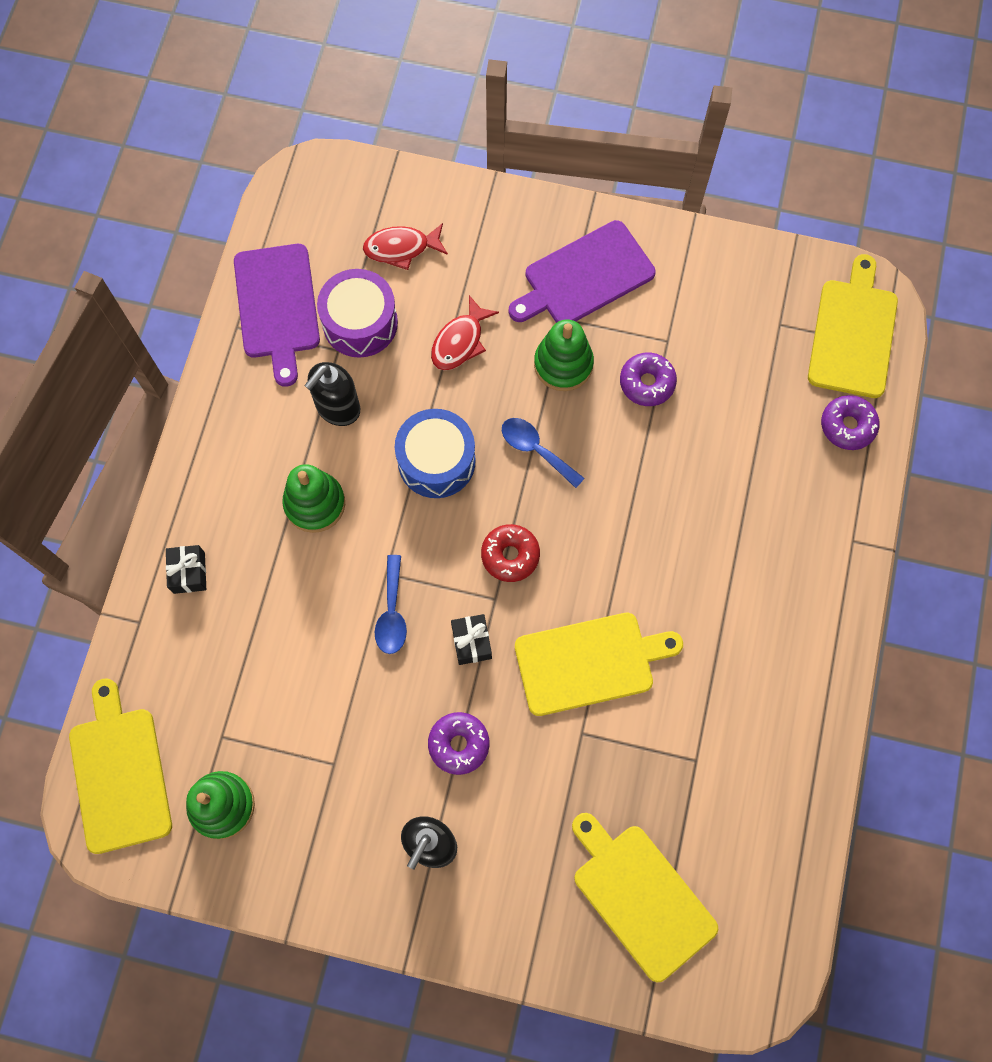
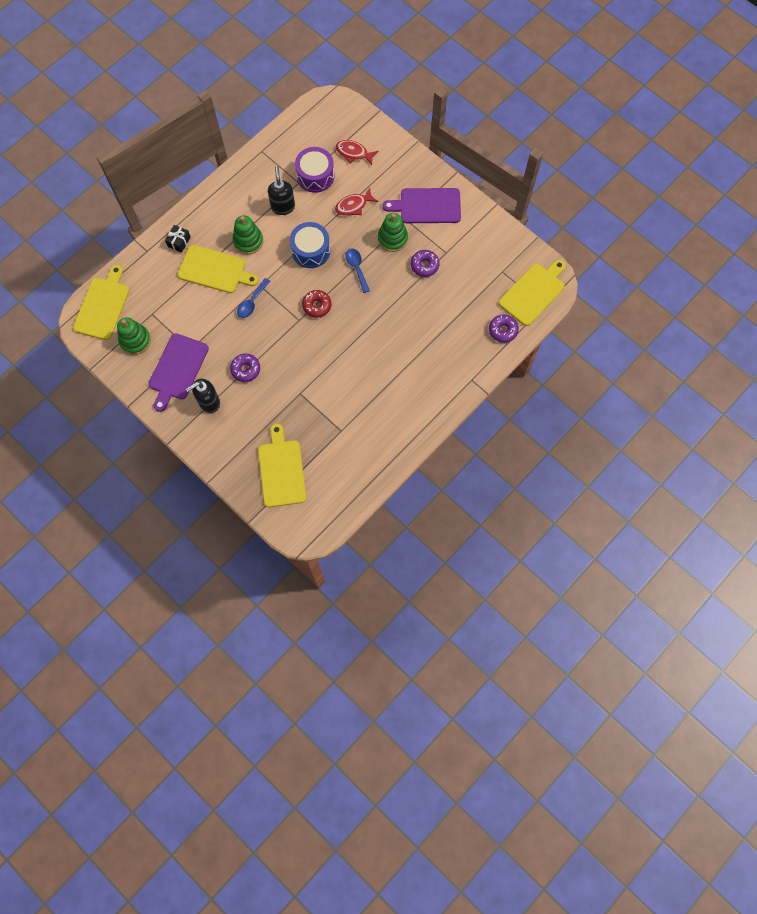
camera: 30 degrees right, 0 degrees up
purple cutting board [234,244,320,387] -> purple cutting board moved to [149,333,209,412]
black soap dispenser [304,362,360,426] -> black soap dispenser turned 105 degrees clockwise [268,166,295,215]
black gift [451,614,492,665] -> none
yellow cutting board [515,613,683,716] -> yellow cutting board moved to [177,245,259,293]

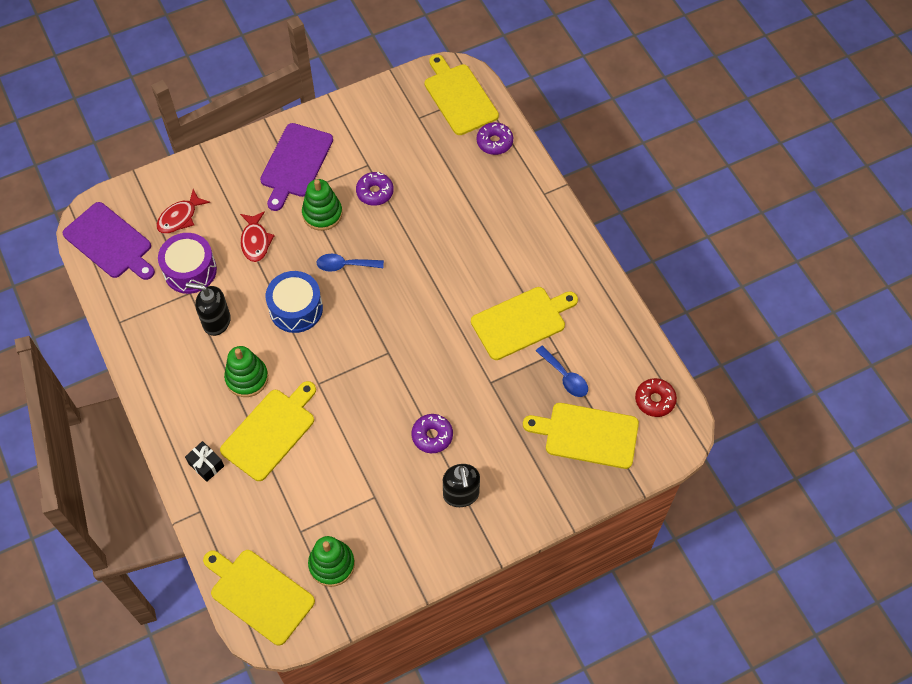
camera: 70 degrees left, 10 degrees down
purple cutting board [149,333,209,412] -> purple cutting board moved to [63,202,155,280]
blue spoon [237,278,270,318] -> blue spoon moved to [536,346,588,397]
red donut [302,290,331,318] -> red donut moved to [635,378,677,417]
none -> yellow cutting board [471,287,578,360]

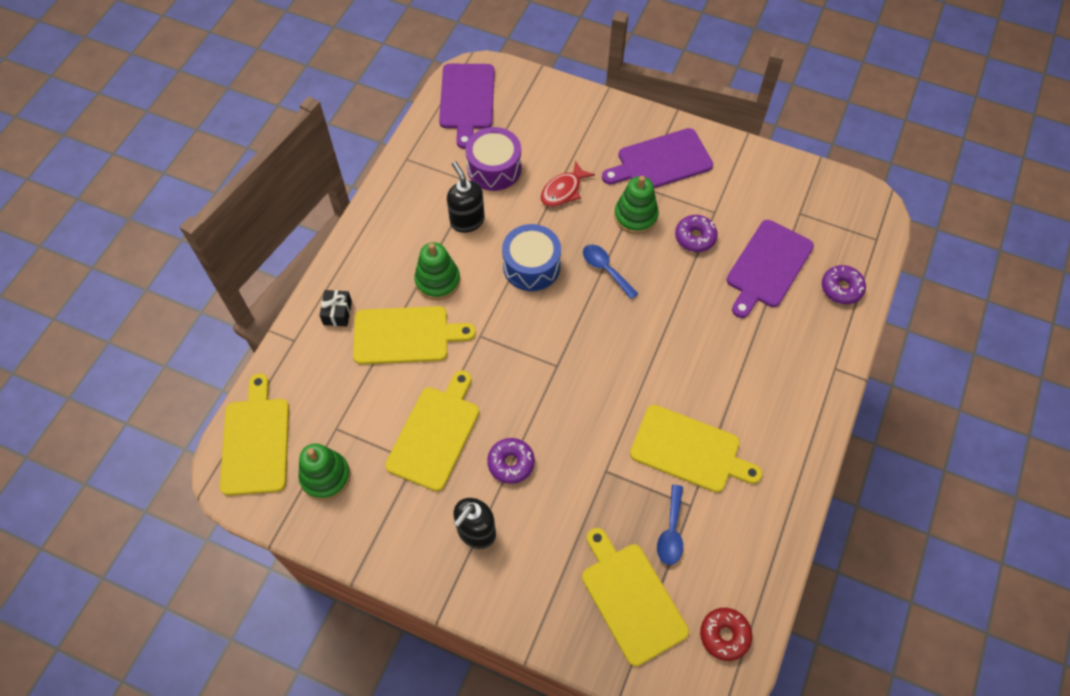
camera: 50 degrees right, 0 degrees up
red fish [156,189,210,234] -> none
yellow cutting board [425,54,499,135] -> yellow cutting board moved to [385,370,479,491]
none -> purple cutting board [726,220,814,318]

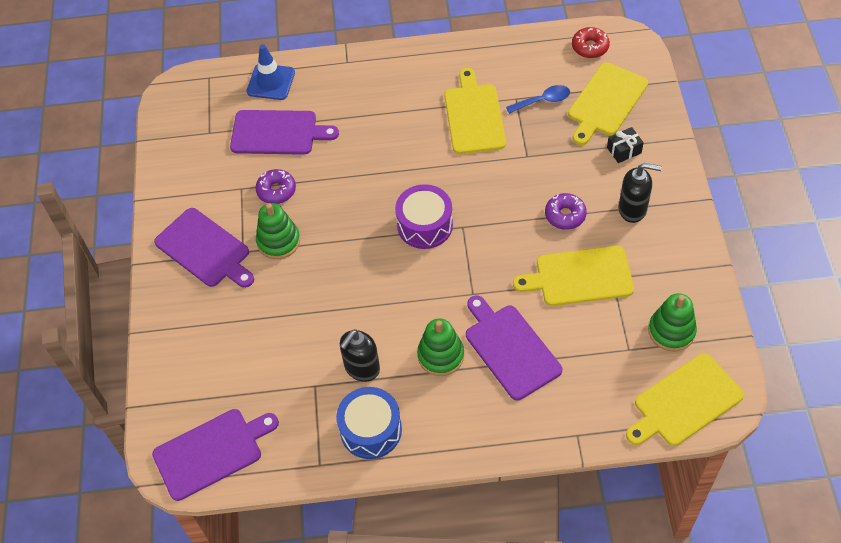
camera: 115 degrees left, 5 degrees down
black gift [319,290,352,326] -> black gift moved to [607,127,644,163]
yellow cutting board [353,306,476,365] -> purple cutting board [466,296,562,400]
purple drum [465,127,522,191] -> purple drum moved to [395,184,453,249]
blue drum [502,224,561,291] -> blue drum moved to [336,387,402,459]
red fish [541,160,595,207] -> none
blue spoon [583,245,638,299] -> none
purple donut [822,265,866,304] -> blue traffic cone [247,44,295,100]

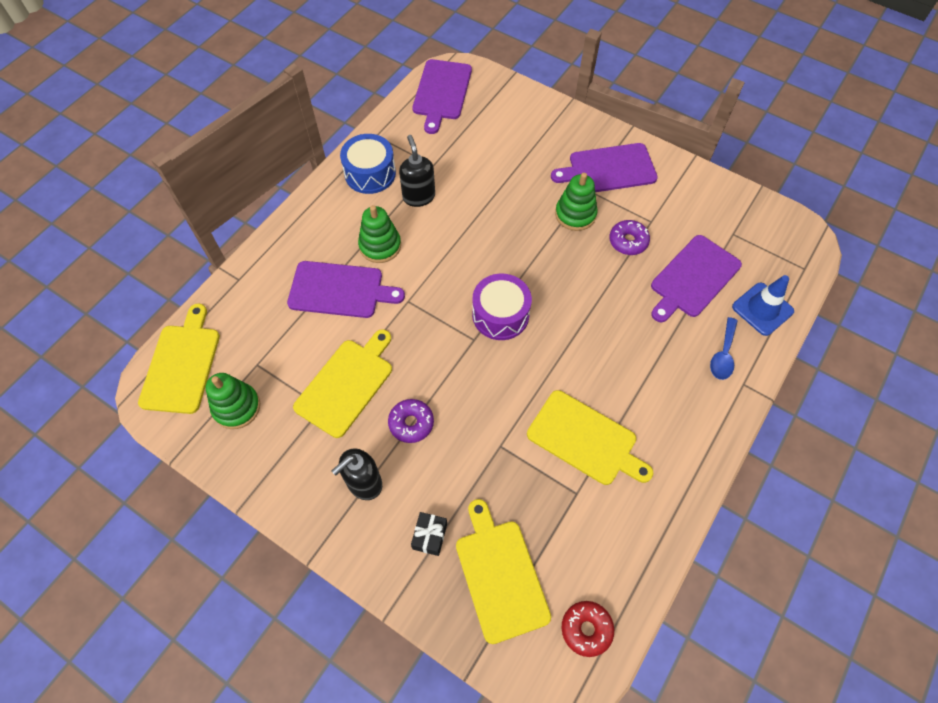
camera: 125 degrees right, 5 degrees up
blue spoon [506,85,570,114] -> blue spoon moved to [710,317,738,380]

